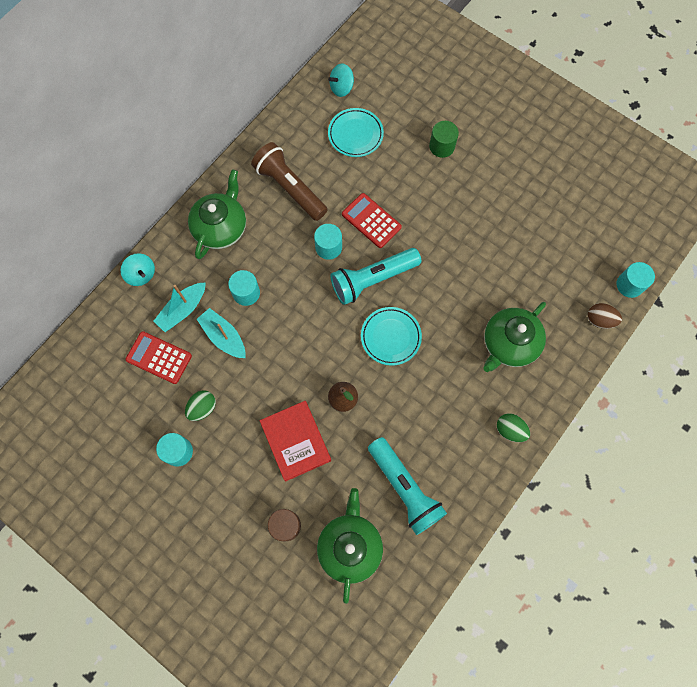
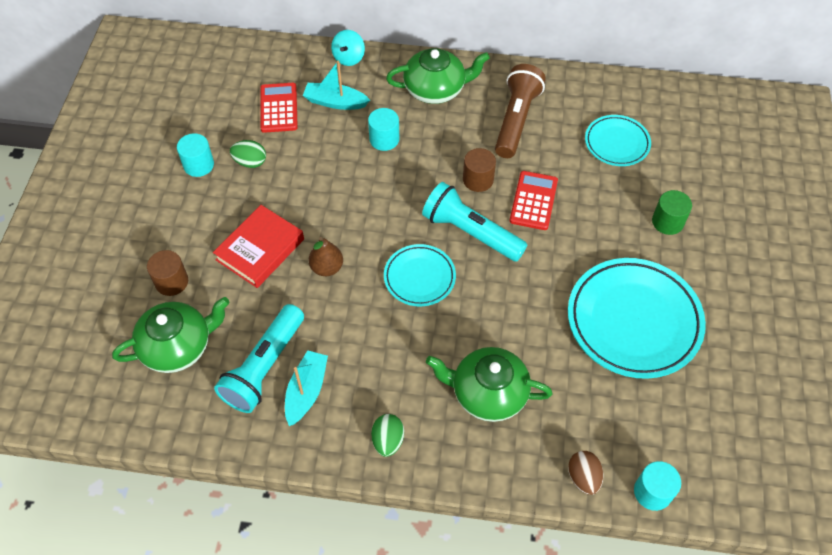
camera: 60 degrees right, 15 degrees down
turquoise boat [197,308,245,358] -> turquoise boat moved to [285,350,328,426]
turquoise cylinder [314,224,342,260] -> brown cylinder [463,148,496,192]
turquoise spinning top [328,64,354,97] -> none
none -> turquoise plate [568,258,706,379]

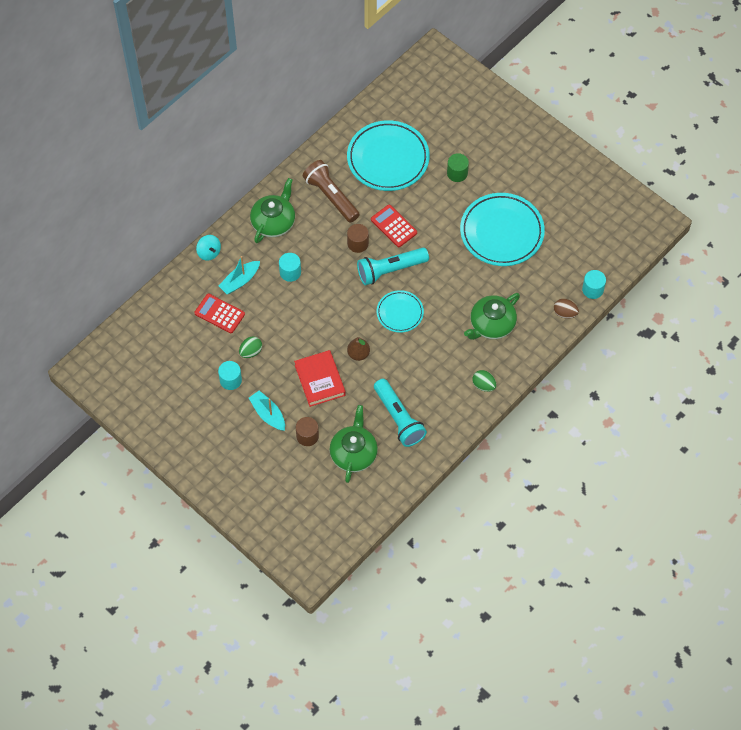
camera: 55 degrees left, 5 degrees up
turquoise boat [285,350,328,426] -> turquoise boat moved to [249,390,285,431]
turquoise plate [585,115,651,166] -> turquoise plate [347,120,430,191], size x1.82

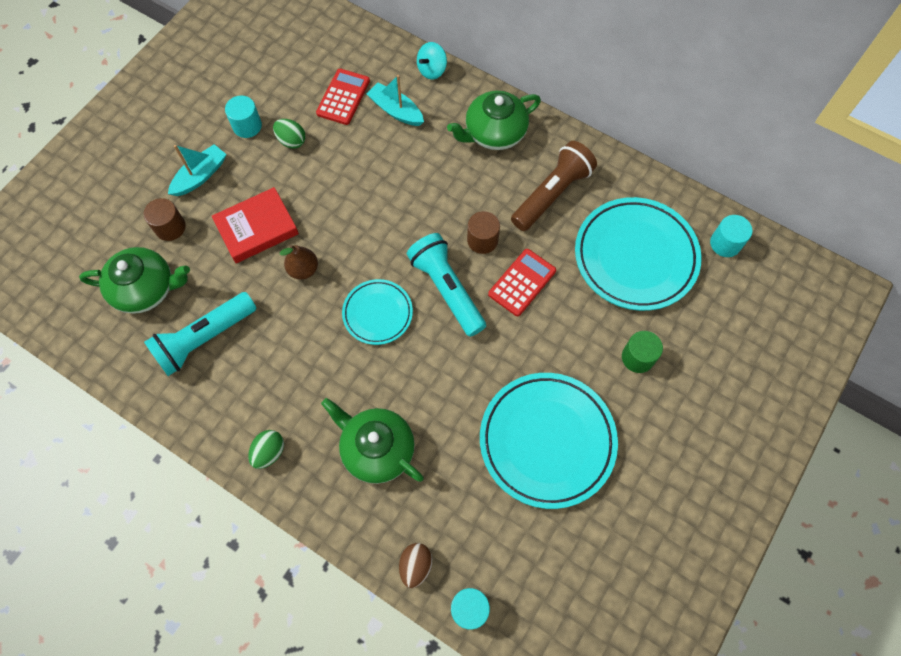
camera: 80 degrees right, 5 degrees up
green teapot [250,178,295,243] -> green teapot turned 135 degrees clockwise [447,91,541,150]
turquoise cylinder [279,253,301,282] -> turquoise cylinder moved to [710,215,752,257]

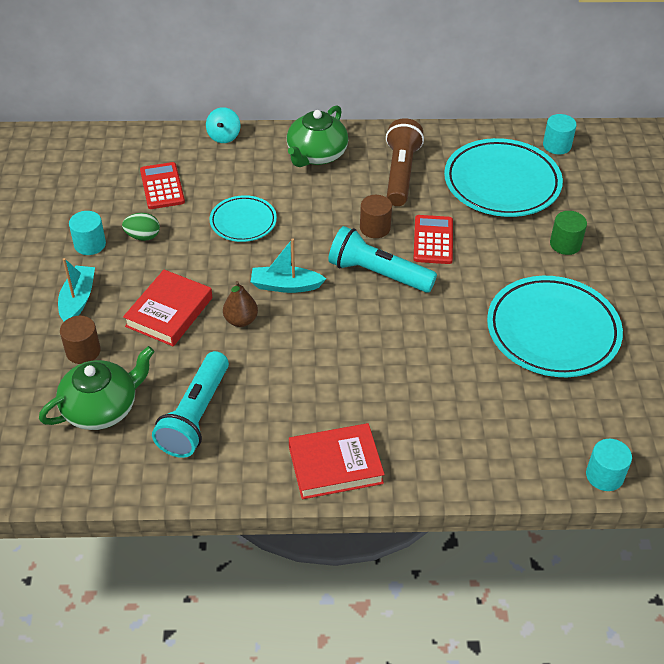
camera: 35 degrees left, 20 degrees down
green egg [248,430,284,469] -> red book [289,423,385,499]
green teapot [321,398,424,484] -> none
turquoise plate [342,279,413,345] -> turquoise plate moved to [210,195,277,242]
turquoise boat [367,75,424,126] -> turquoise boat moved to [251,238,326,293]
brown egg [399,543,432,588] -> none

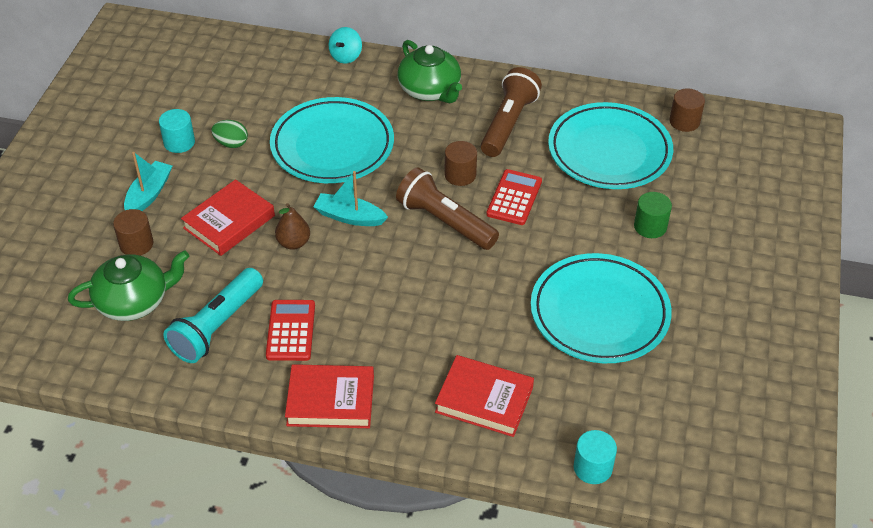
camera: 15 degrees right, 0 degrees up
red calculator [140,162,185,209] -> red calculator moved to [266,300,315,361]
turquoise plate [210,195,277,242] -> turquoise plate [270,97,394,183], size x1.82
green teapot [287,105,348,167] -> green teapot turned 75 degrees counterclockwise [397,40,462,103]
turquoise flashlight [328,226,437,293] -> brown flashlight [396,167,499,250]
turquoise cylinder [543,114,577,155] -> brown cylinder [669,88,705,132]
none -> red book [435,355,534,437]

